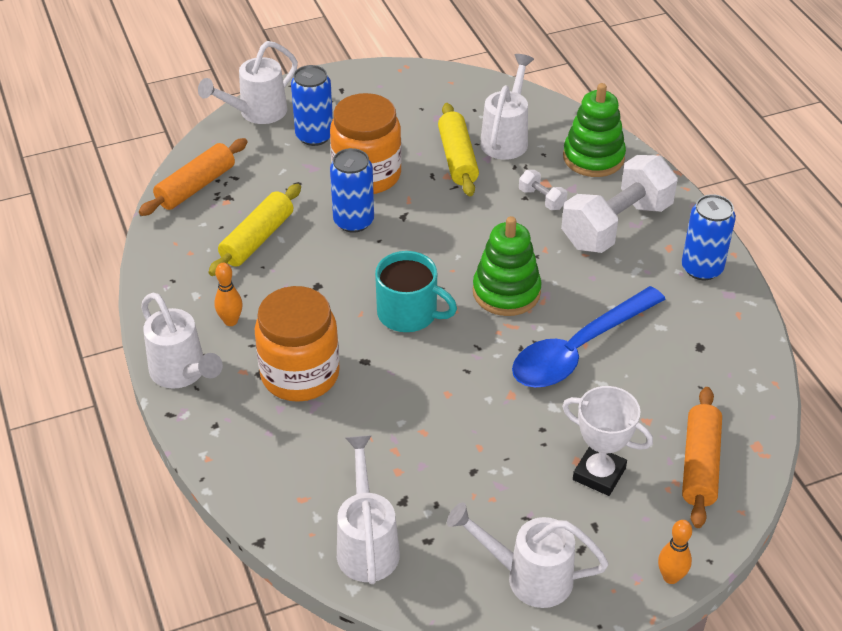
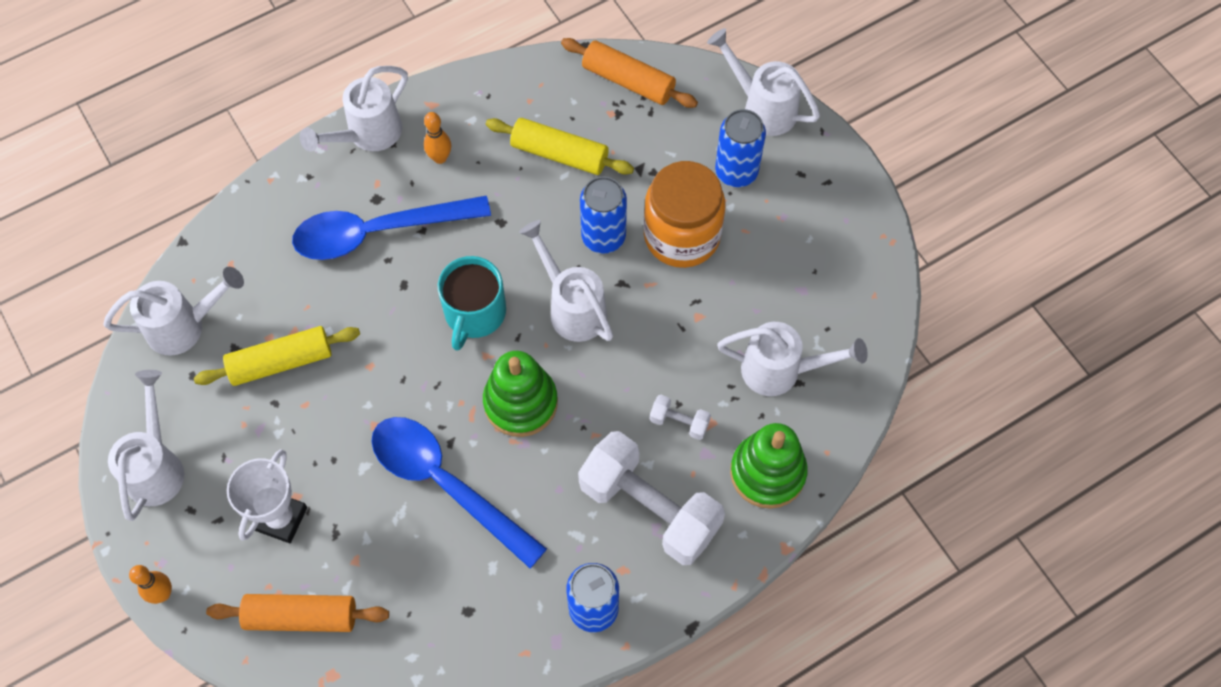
camera: 80 degrees right, 20 degrees up
orange jar [255,286,340,402] -> blue spoon [292,196,491,260]
yellow rolling pin [438,103,479,196] -> yellow rolling pin moved to [194,326,360,386]
white dumbbell [519,170,567,210] -> white dumbbell turned 75 degrees clockwise [650,395,711,440]
none -> white watering can [519,220,613,342]

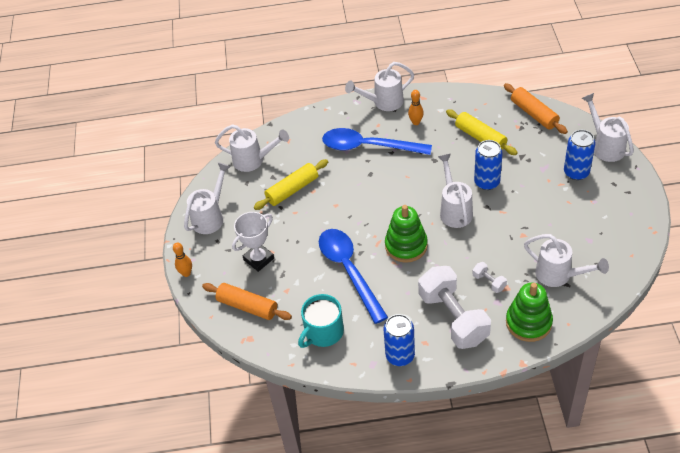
camera: 30 degrees right, 15 degrees down
yellow rolling pin [194,326,360,386] -> yellow rolling pin turned 45 degrees counterclockwise [254,159,328,210]
turquoise mug [438,256,506,351] -> turquoise mug moved to [298,294,344,348]
orange jar [643,161,726,268] -> none

